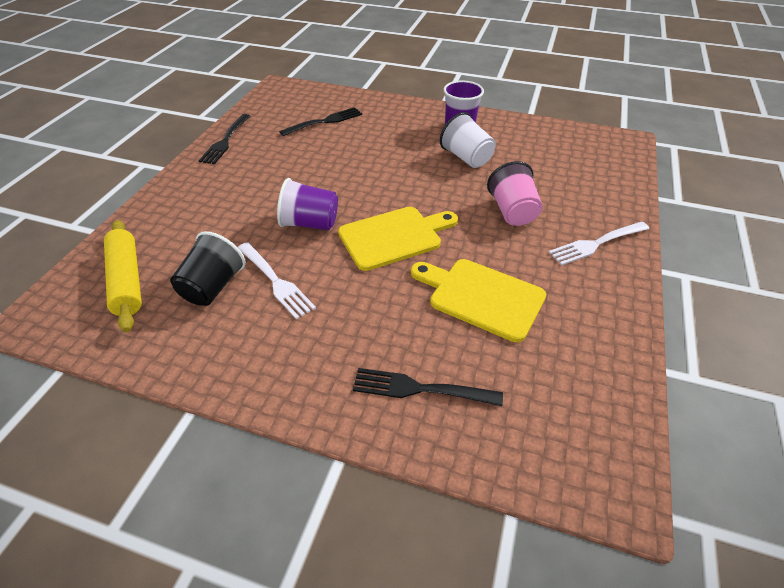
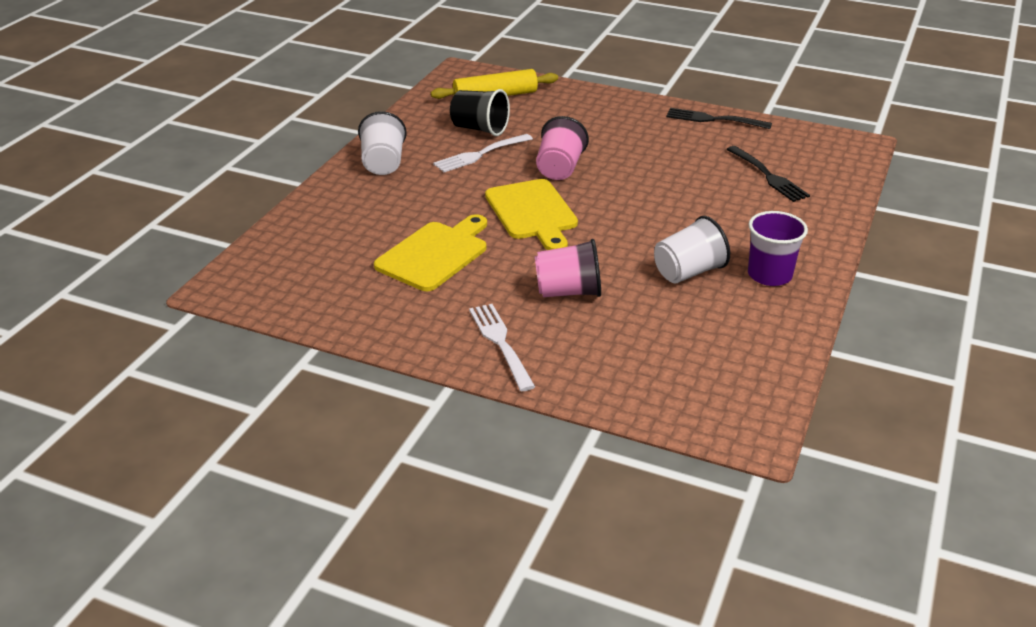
camera: 95 degrees right, 10 degrees down
purple cup [277,178,338,230] -> pink cup [536,116,589,180]
black fork [353,368,503,406] -> none
none -> white cup [358,111,407,175]

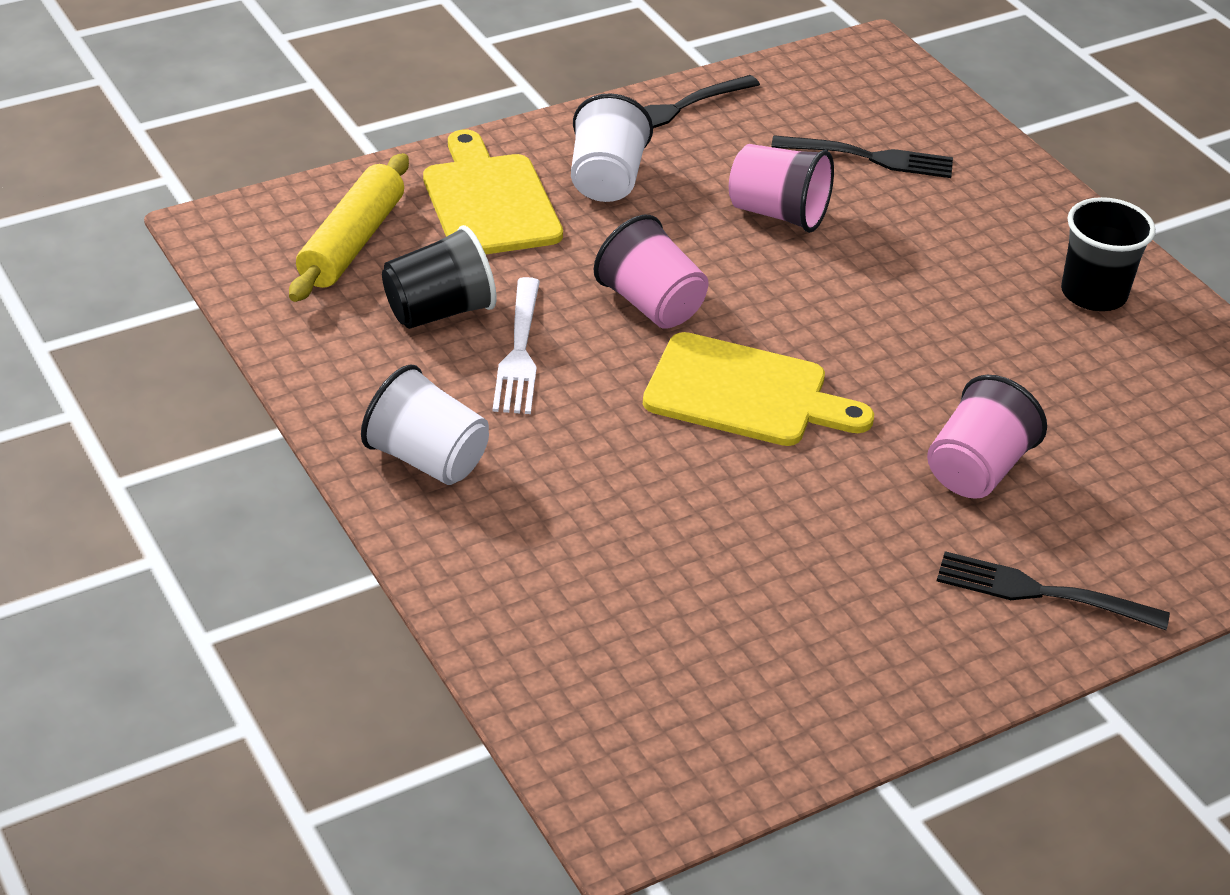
camera: 55 degrees left, 5 degrees up
yellow cutting board [374,214,487,291] -> yellow cutting board moved to [423,129,563,254]
white fork [469,304,535,391] -> black fork [937,551,1170,630]
white cup [654,216,730,284] -> white cup moved to [571,93,653,202]
purple cup [748,211,808,286] -> black cup [1061,197,1156,311]
none -> pink cup [729,144,834,233]

